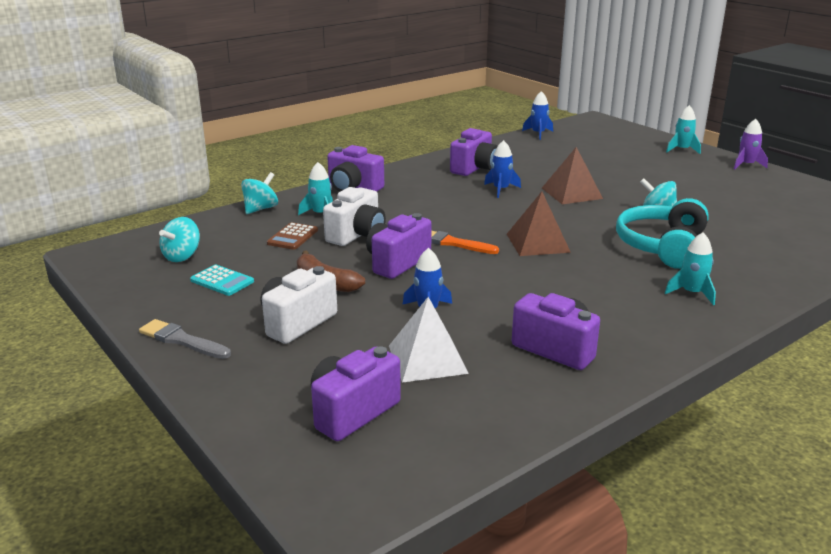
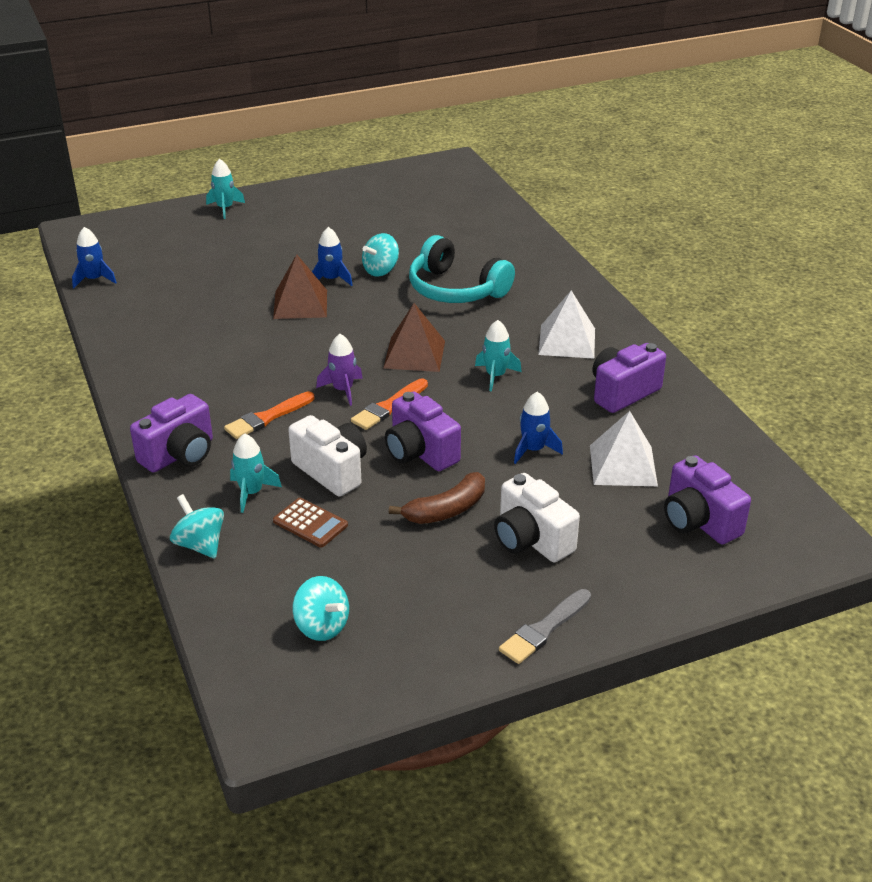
camera: 75 degrees left, 10 degrees up
turquoise calculator [190,265,254,296] -> none
purple camera [450,128,497,176] -> none
blue rocket [484,140,521,198] -> blue rocket moved to [312,227,352,286]
turquoise rocket [665,233,716,305] -> turquoise rocket moved to [475,320,522,392]
purple rocket [734,119,768,169] -> purple rocket moved to [316,334,363,406]
none -> orange brush [224,391,314,439]
none -> white pyramid [538,290,595,359]

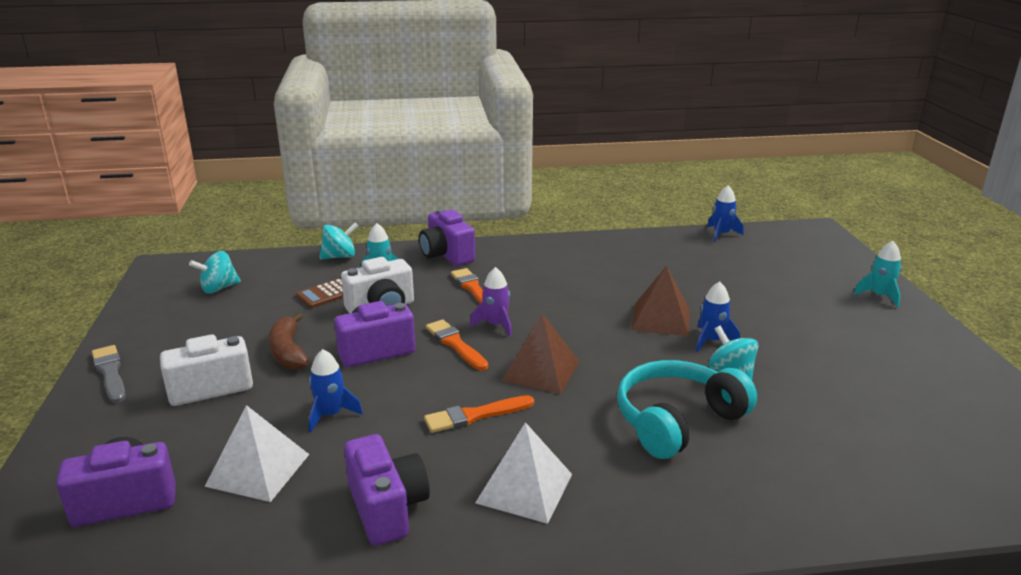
camera: 105 degrees right, 10 degrees down
turquoise rocket [475,320,522,392] -> orange brush [424,395,534,433]

